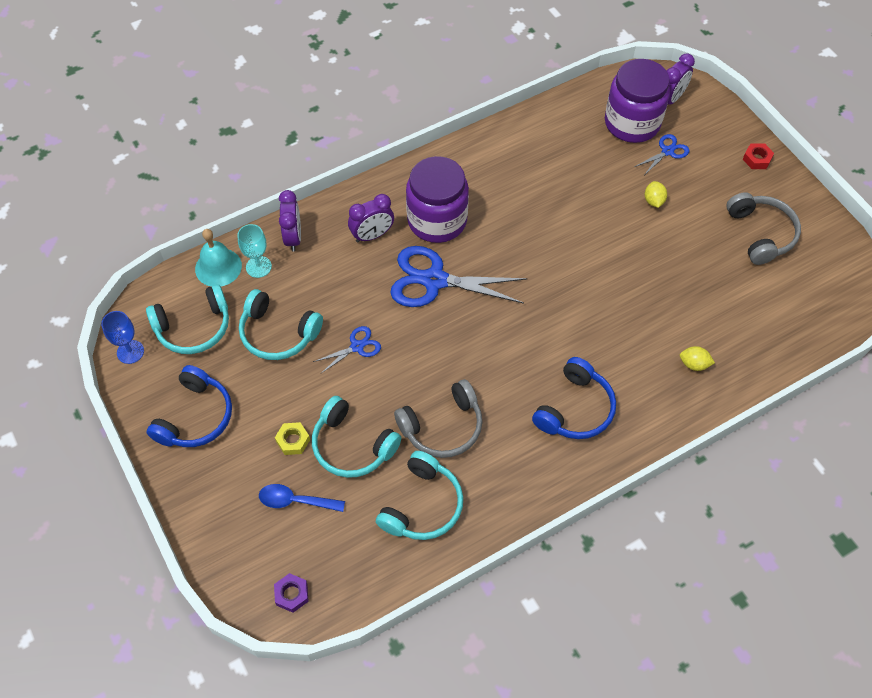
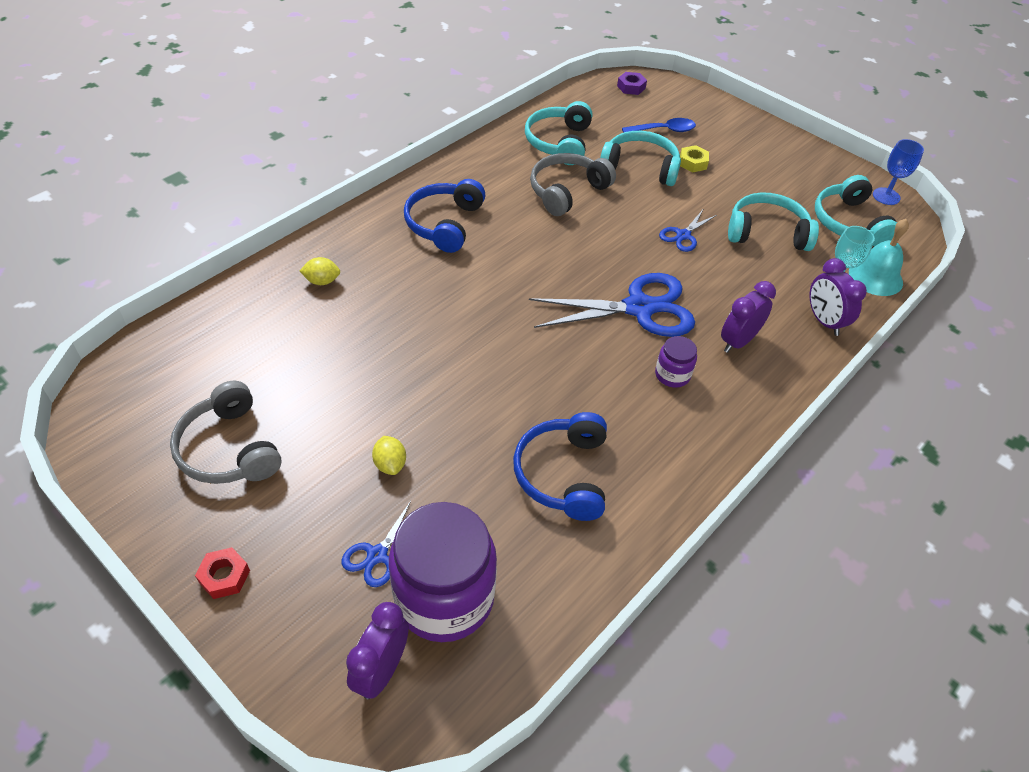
camera: 160 degrees right, 10 degrees down
turquoise headphones [146,284,229,354] -> turquoise headphones turned 60 degrees counterclockwise [815,175,897,246]
blue headphones [146,365,232,447] -> blue headphones moved to [513,412,607,521]
purple jar [406,156,469,243] -> purple jar [655,336,697,388], size x0.45

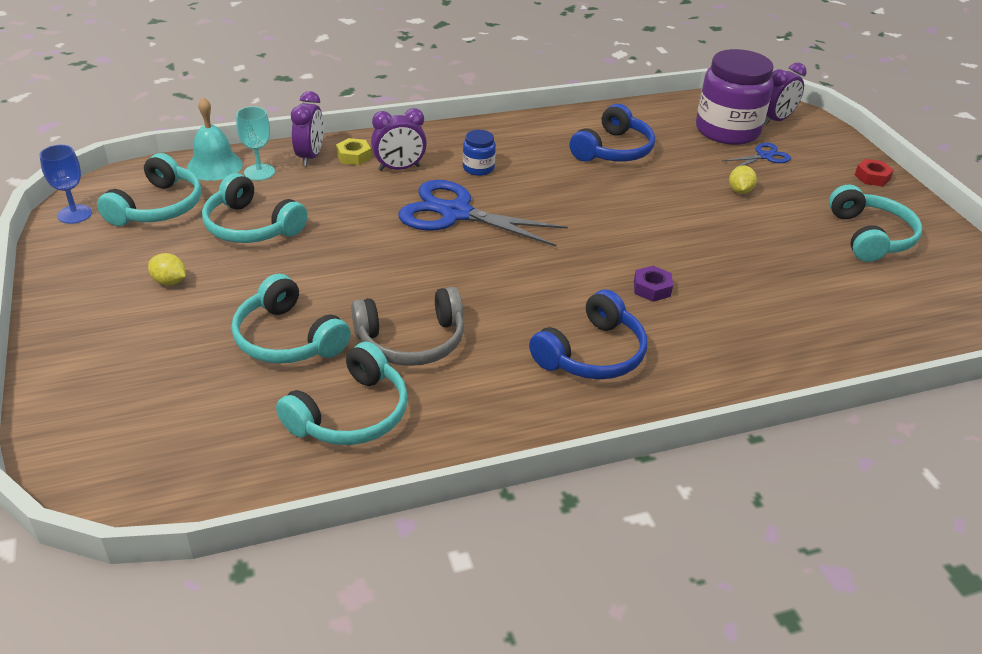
camera: 150 degrees left, 10 degrees down
grey headphones [170,381,281,484] -> turquoise headphones [829,184,922,262]
yellow lemon [300,257,340,285] -> yellow lemon moved to [148,253,186,285]
purple nut [617,72,647,95] -> purple nut moved to [634,266,673,302]
blue spoon [622,118,696,133] -> none
purple jar [655,336,697,388] -> blue jar [463,130,496,176]
blue scissors [659,210,717,252] -> none
yellow nut [680,145,709,172] -> yellow nut moved to [336,138,371,165]

